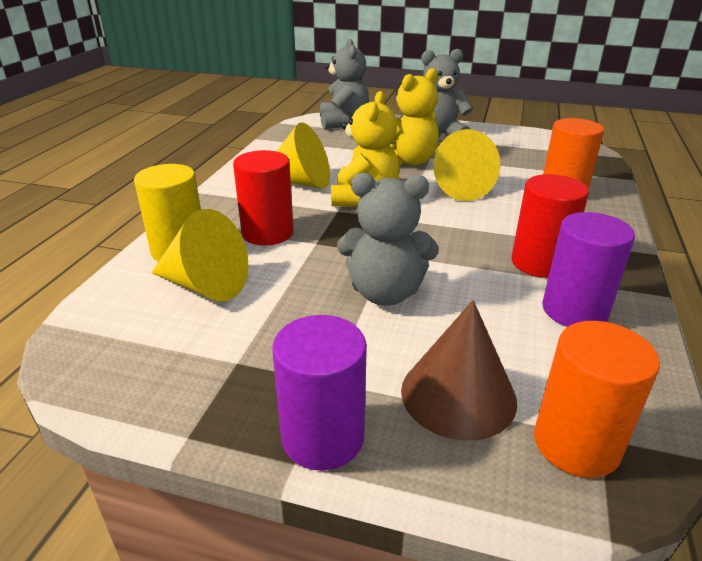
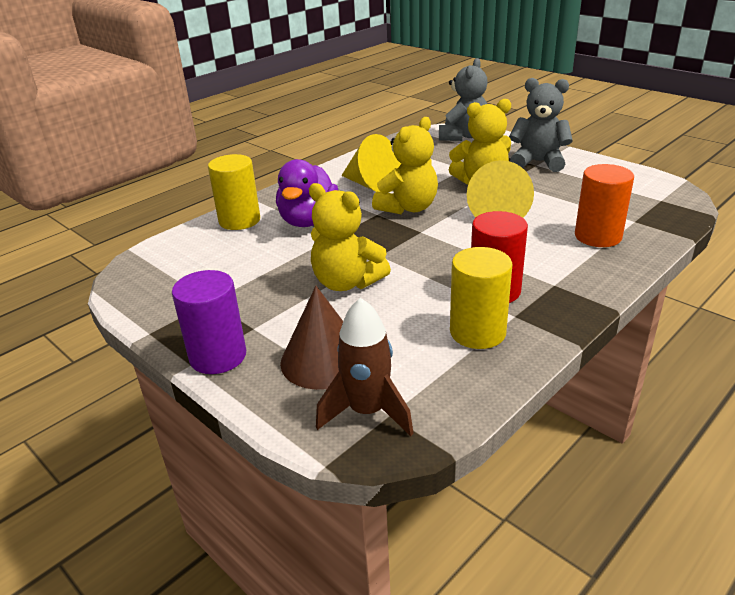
camera: 30 degrees right, 0 degrees up
yellow cone [152,209,248,301] -> none
red cylinder [233,150,294,246] -> purple duck [276,159,339,227]
grey teddy bear [337,173,439,306] -> yellow teddy bear [309,183,391,291]
orange cylinder [534,321,660,478] -> brown rocket [316,298,414,436]
purple cylinder [542,212,635,327] -> yellow cylinder [450,247,513,349]

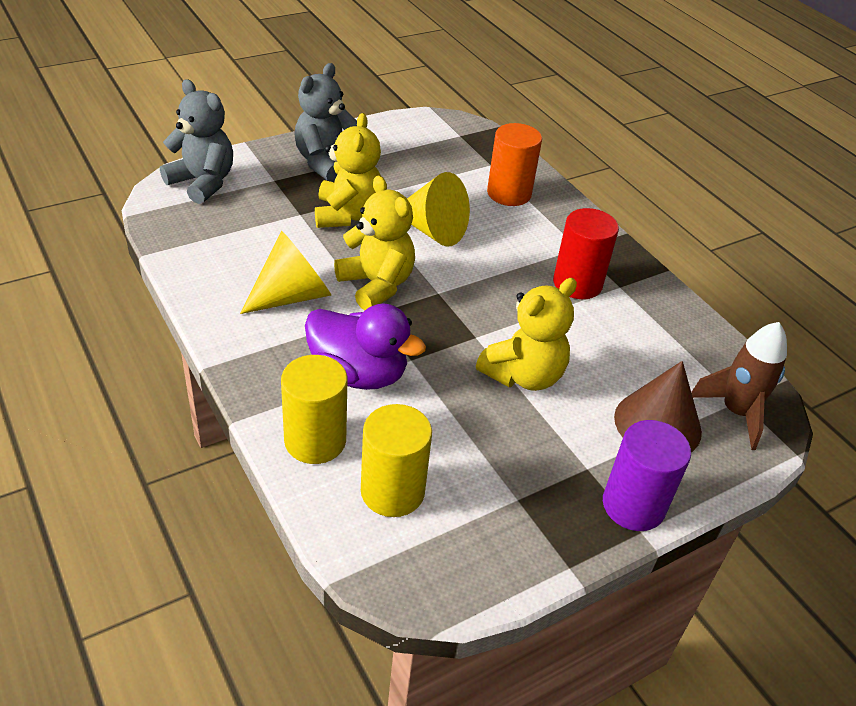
camera: 80 degrees left, 10 degrees up
yellow cylinder [450,247,513,349] -> yellow cylinder moved to [361,404,432,517]

